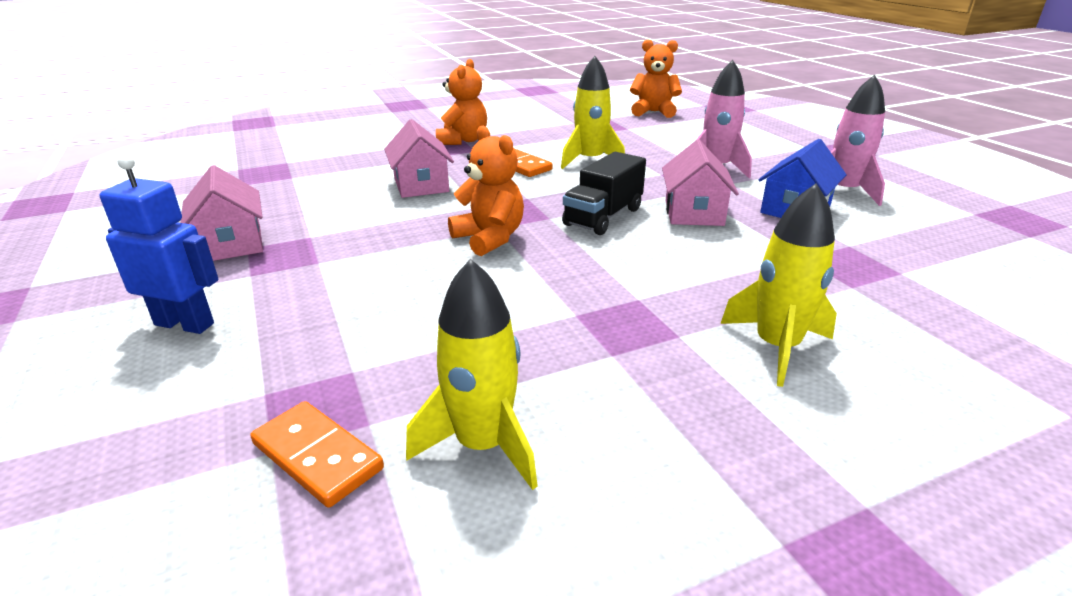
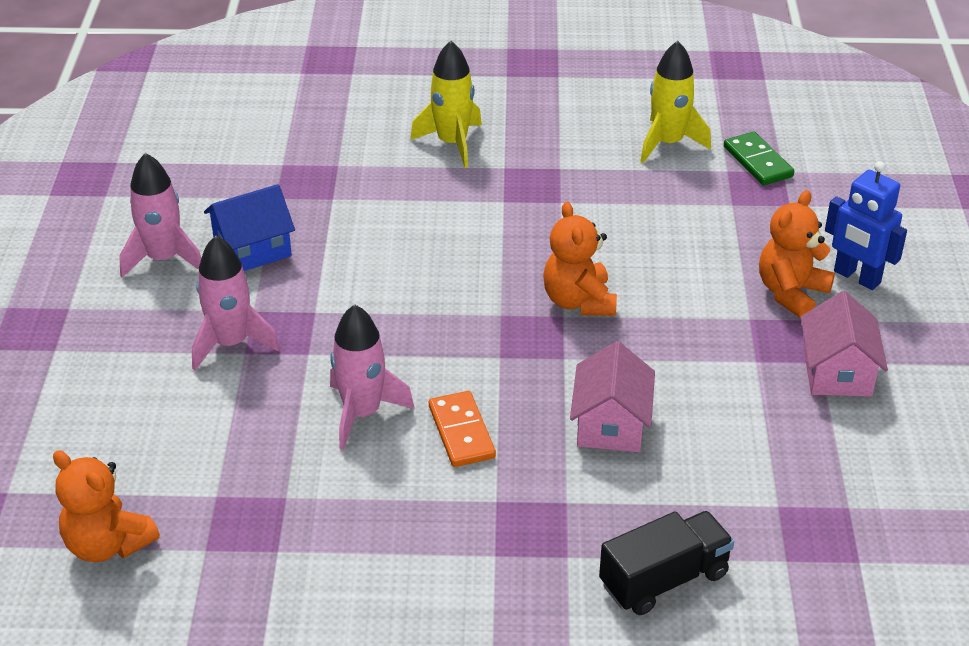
camera: 155 degrees left, 10 degrees up
orange domino [250,401,384,508] -> green domino [724,131,794,186]
orange teddy bear [436,59,487,145] -> orange teddy bear moved to [759,190,835,318]
yellow rocket [561,56,625,169] -> pink rocket [330,304,415,450]
black truck [562,152,646,235] -> black truck moved to [599,511,734,615]
pink house [662,140,739,226] -> none

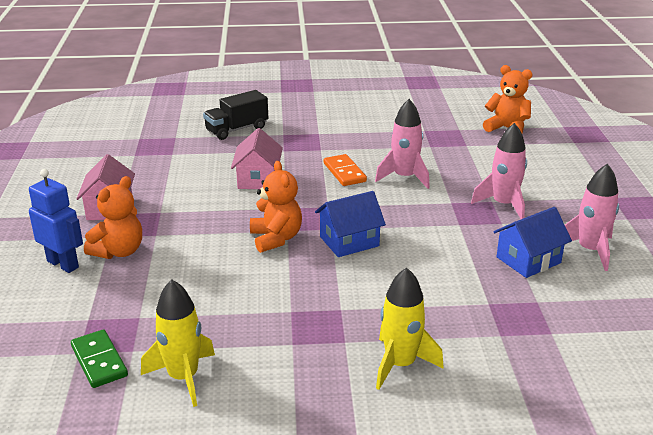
camera: 175 degrees right, 10 degrees down
none -> blue house [315,191,386,257]

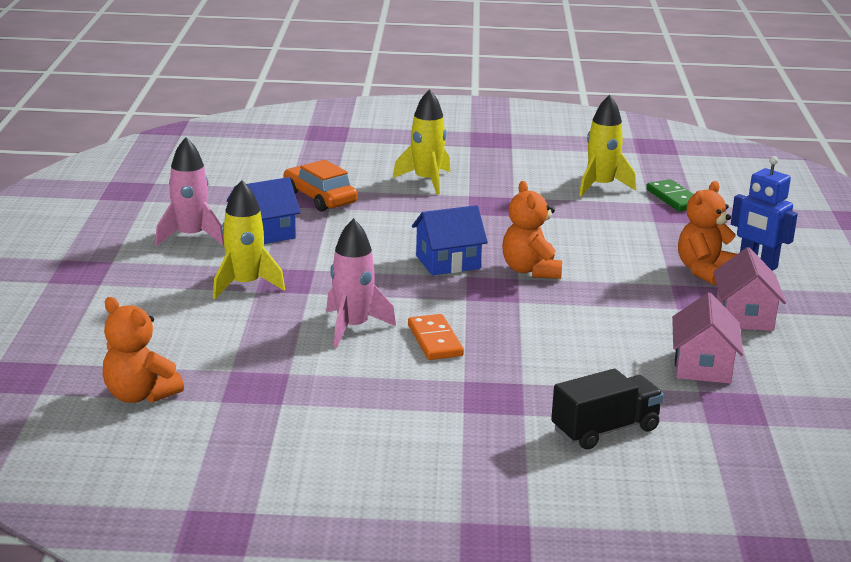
camera: 175 degrees left, 5 degrees down
pink house [231,128,283,189] -> pink house moved to [672,292,743,384]
pink rocket [471,123,527,219] -> yellow rocket [213,180,285,299]
none -> orange car [284,160,357,212]

